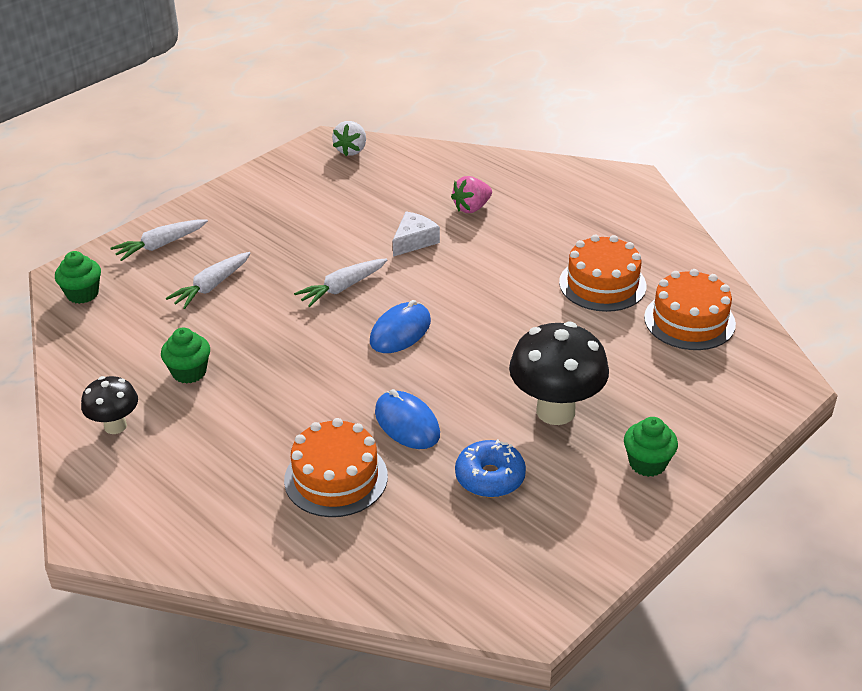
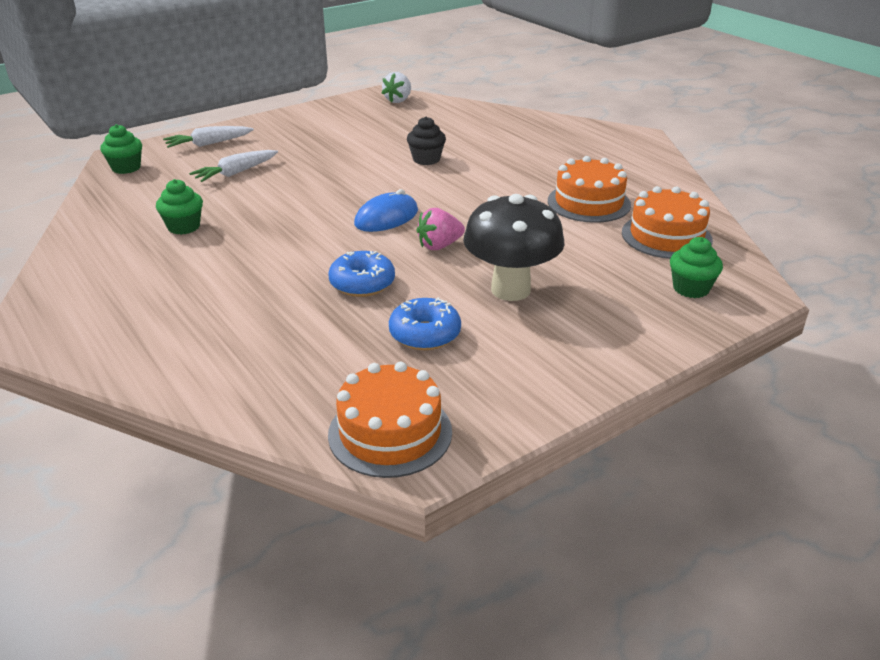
camera: 10 degrees right, 5 degrees down
black mushroom [81,376,138,434] -> none
orange cake [284,418,388,517] -> orange cake moved to [328,362,452,478]
white carrot [294,259,387,307] -> none
blue mouse [375,389,440,449] -> blue donut [329,251,395,297]
white cheese [393,211,440,257] -> black cupcake [407,116,446,165]
pink strawberry [451,176,492,213] -> pink strawberry moved to [416,208,465,250]
green cupcake [624,417,678,477] -> green cupcake moved to [670,237,723,298]

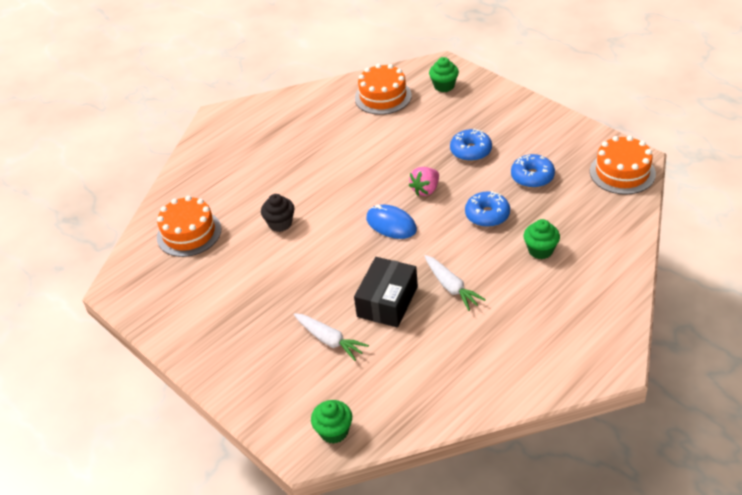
camera: 95 degrees left, 10 degrees up
green cupcake [156,179,203,235] -> green cupcake moved to [524,219,560,259]
white carrot [163,126,254,148] -> white carrot moved to [425,255,486,311]
white strawberry [382,72,411,103] -> none
pink strawberry [416,208,465,250] -> pink strawberry turned 75 degrees clockwise [409,167,439,196]
black mushroom [463,194,564,301] -> blue donut [450,128,492,161]
orange cake [548,156,631,223] -> orange cake moved to [157,196,221,257]
none -> black box [354,257,418,327]

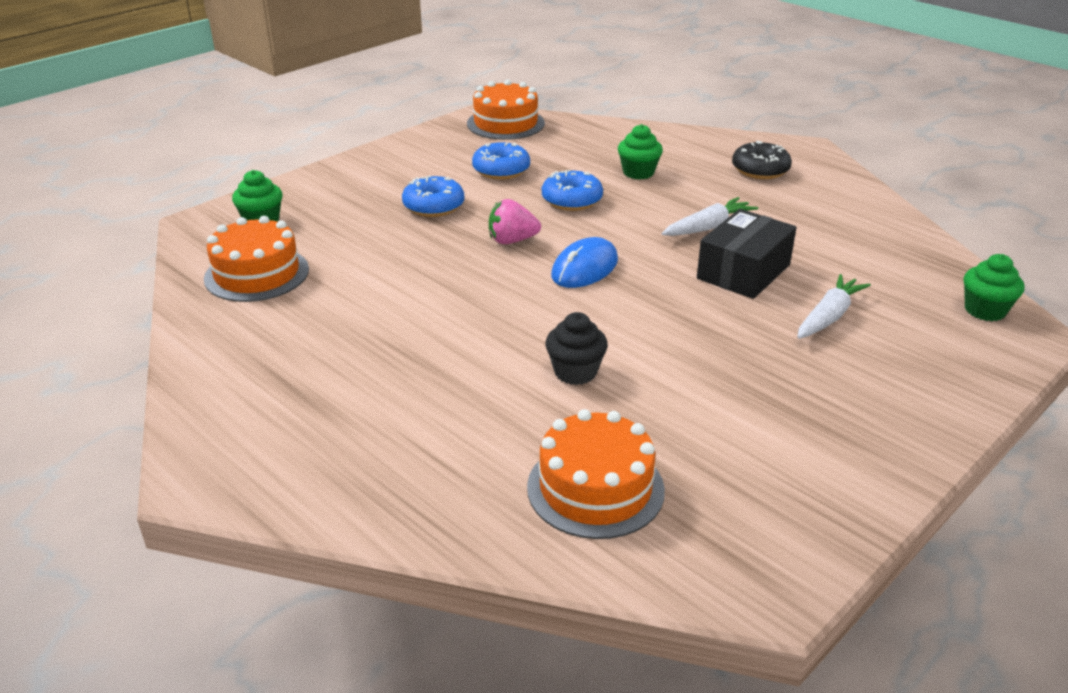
camera: 95 degrees left, 10 degrees down
black box [354,257,418,327] -> black box turned 75 degrees counterclockwise [697,209,797,299]
pink strawberry [409,167,439,196] -> pink strawberry turned 135 degrees clockwise [489,199,541,244]
none -> black donut [732,141,792,179]

